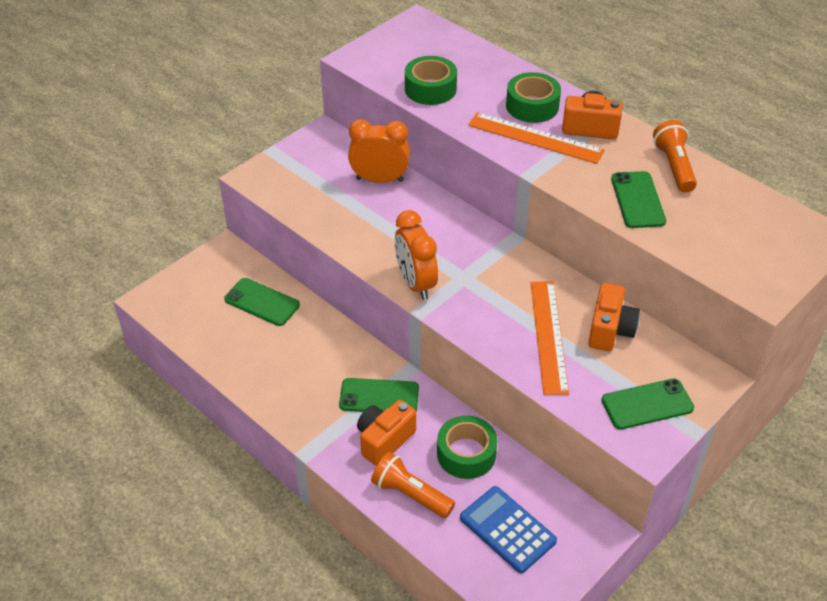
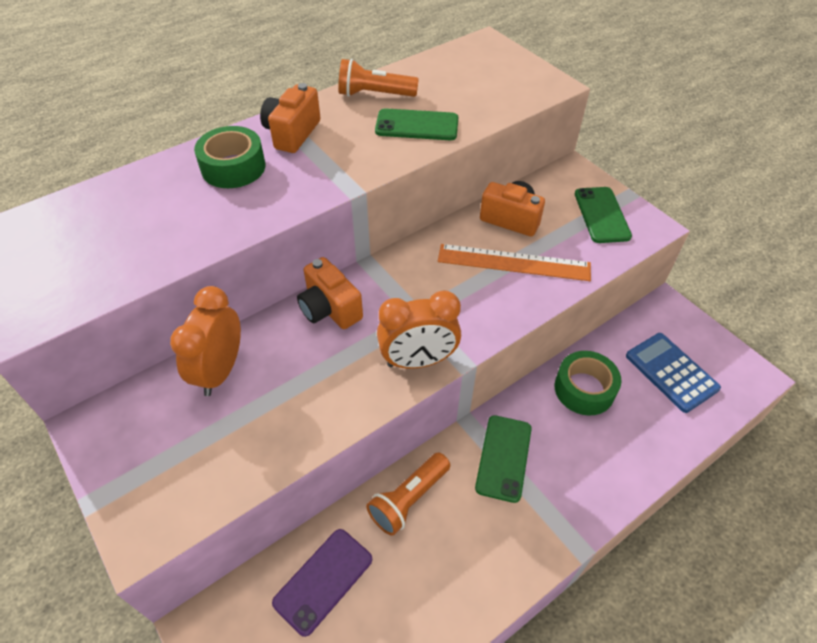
camera: 80 degrees left, 5 degrees up
green phone [224,278,300,326] -> purple phone [272,529,372,637]
orange camera [357,400,416,466] -> orange camera moved to [297,257,363,329]
orange flashlight [371,452,455,518] -> orange flashlight moved to [366,452,450,536]
green tape [405,56,457,105] -> none
blue calculator [460,486,557,573] -> blue calculator turned 90 degrees clockwise [626,333,721,413]
orange ruler [468,112,605,164] -> none

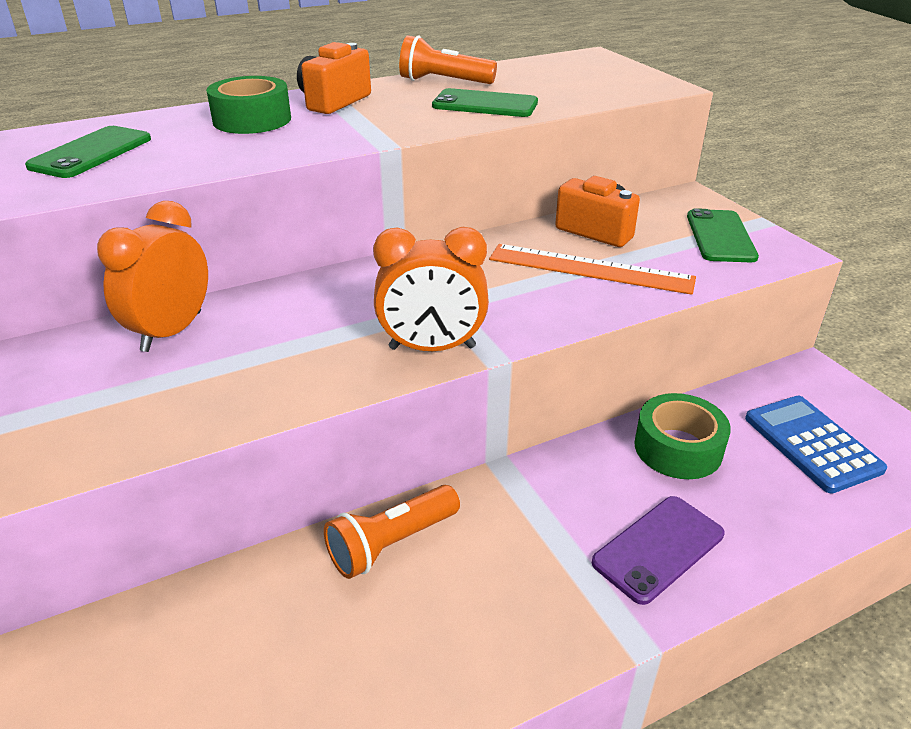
camera: 10 degrees right, 15 degrees down
purple phone [272,529,372,637] -> purple phone moved to [592,496,724,605]
orange camera [297,257,363,329] -> none
green phone [475,415,532,503] -> green phone moved to [25,126,151,178]

